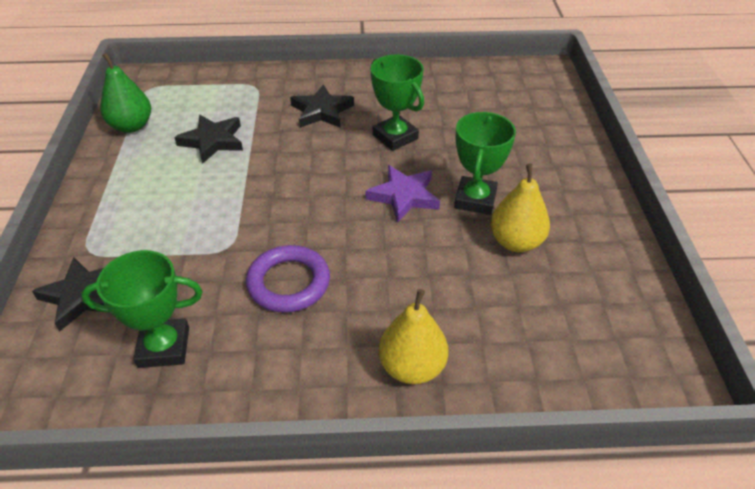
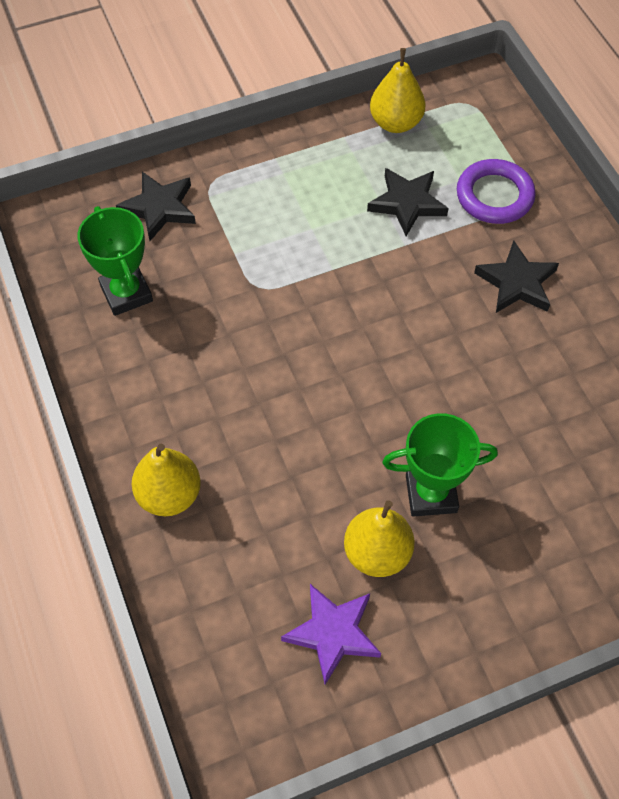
camera: 70 degrees right, 15 degrees up
green pear [100,53,151,133] -> yellow pear [370,48,425,133]
purple ring [246,245,330,313] -> purple ring moved to [457,159,536,224]
purple star [366,165,440,223] -> purple star moved to [281,584,381,685]
green trophy [371,54,424,151] -> none

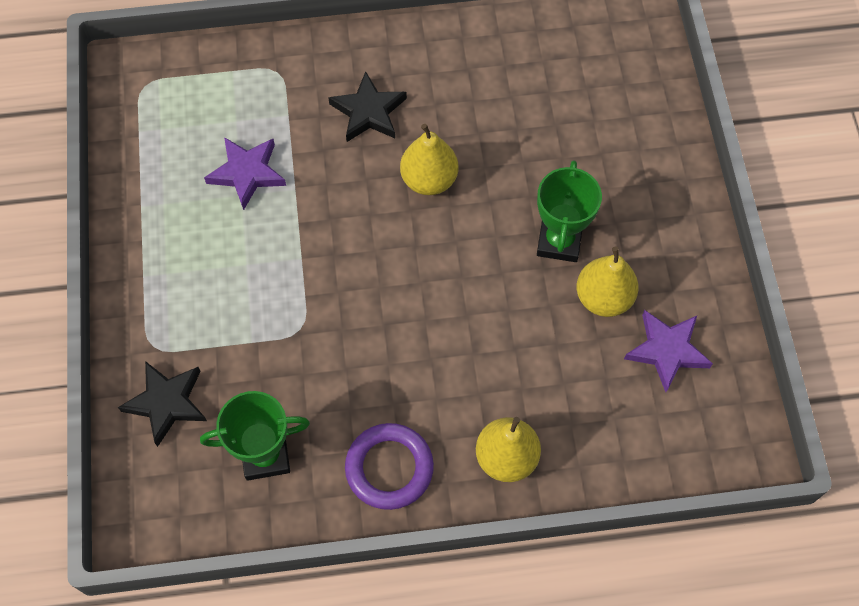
camera: 75 degrees left, 5 degrees up
black star [367,168,449,236] -> purple star [204,137,286,210]
yellow pear [370,48,425,133] -> yellow pear moved to [400,124,458,195]
purple ring [457,159,536,224] -> purple ring moved to [345,423,434,510]

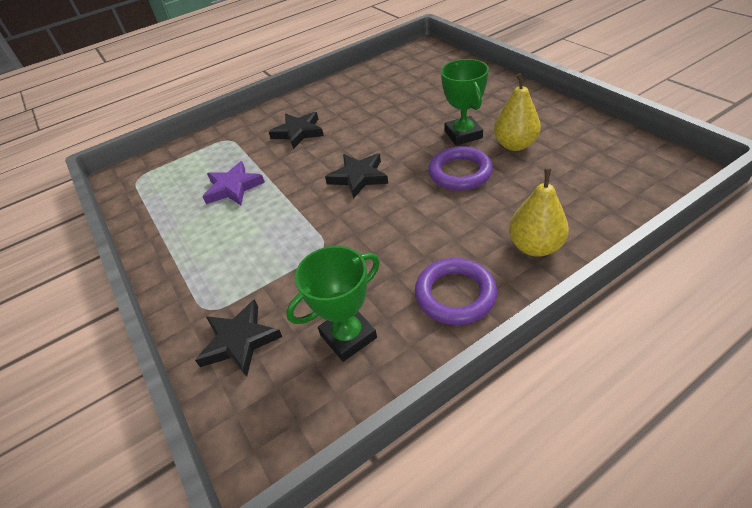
camera: 20 degrees left, 20 degrees down
yellow pear [400,124,458,195] -> none
purple star [624,310,713,392] -> none
none -> black star [325,153,388,199]
none -> purple ring [428,146,493,190]

